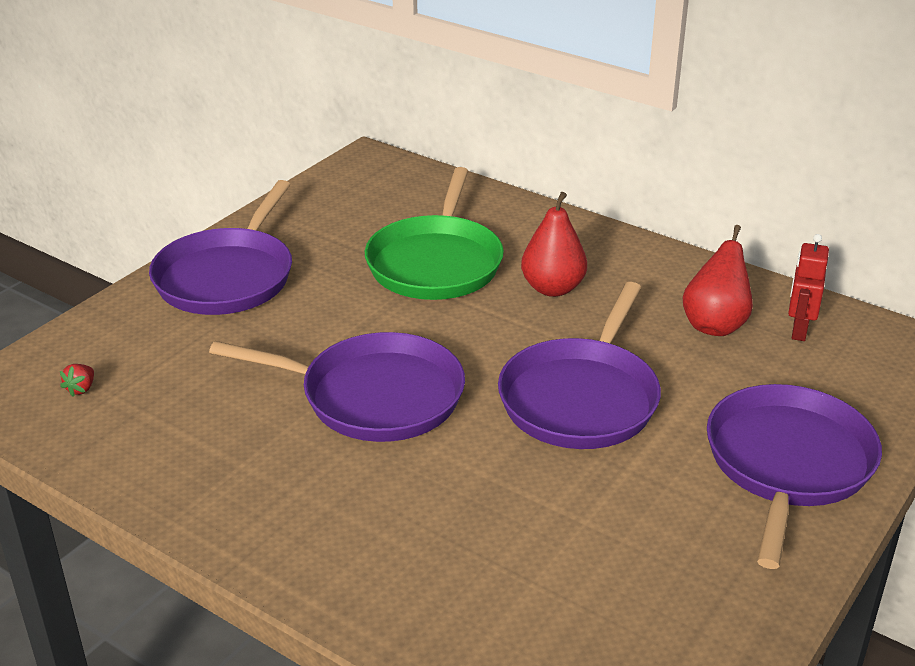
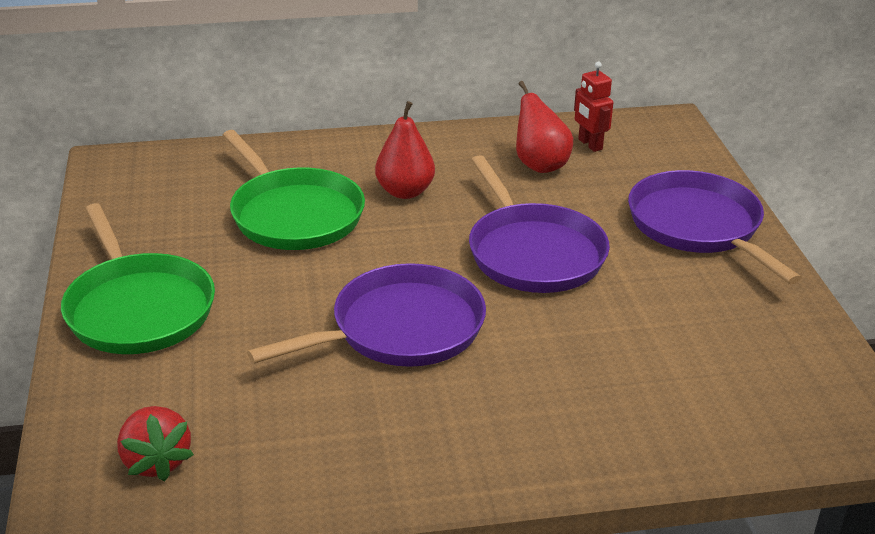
camera: 45 degrees left, 0 degrees up
red strawberry [60,364,94,397] -> red strawberry [117,406,194,481], size x2.05
purple pan [149,180,292,315] -> green pan [61,203,215,354]

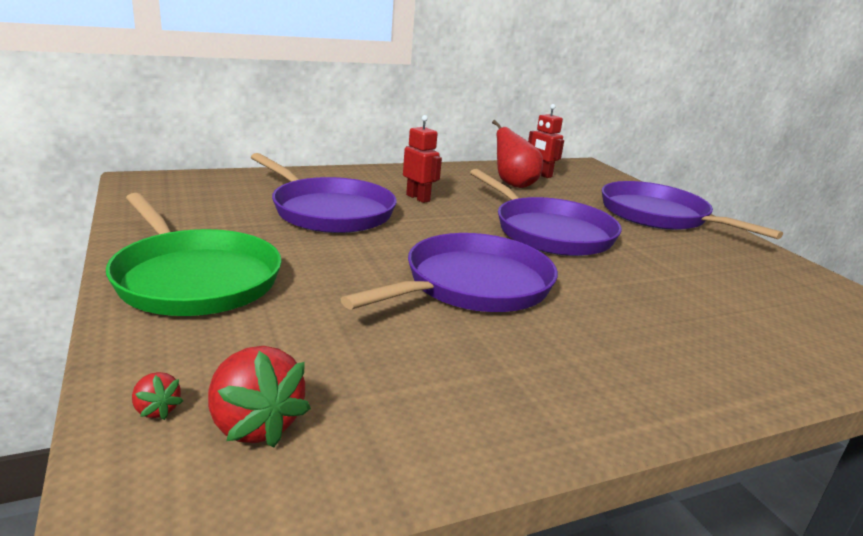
camera: 15 degrees left, 10 degrees down
green pan [222,130,365,250] -> purple pan [251,153,397,233]
red pear [375,101,435,199] -> red robot [403,115,442,203]
none -> red strawberry [132,372,183,420]

